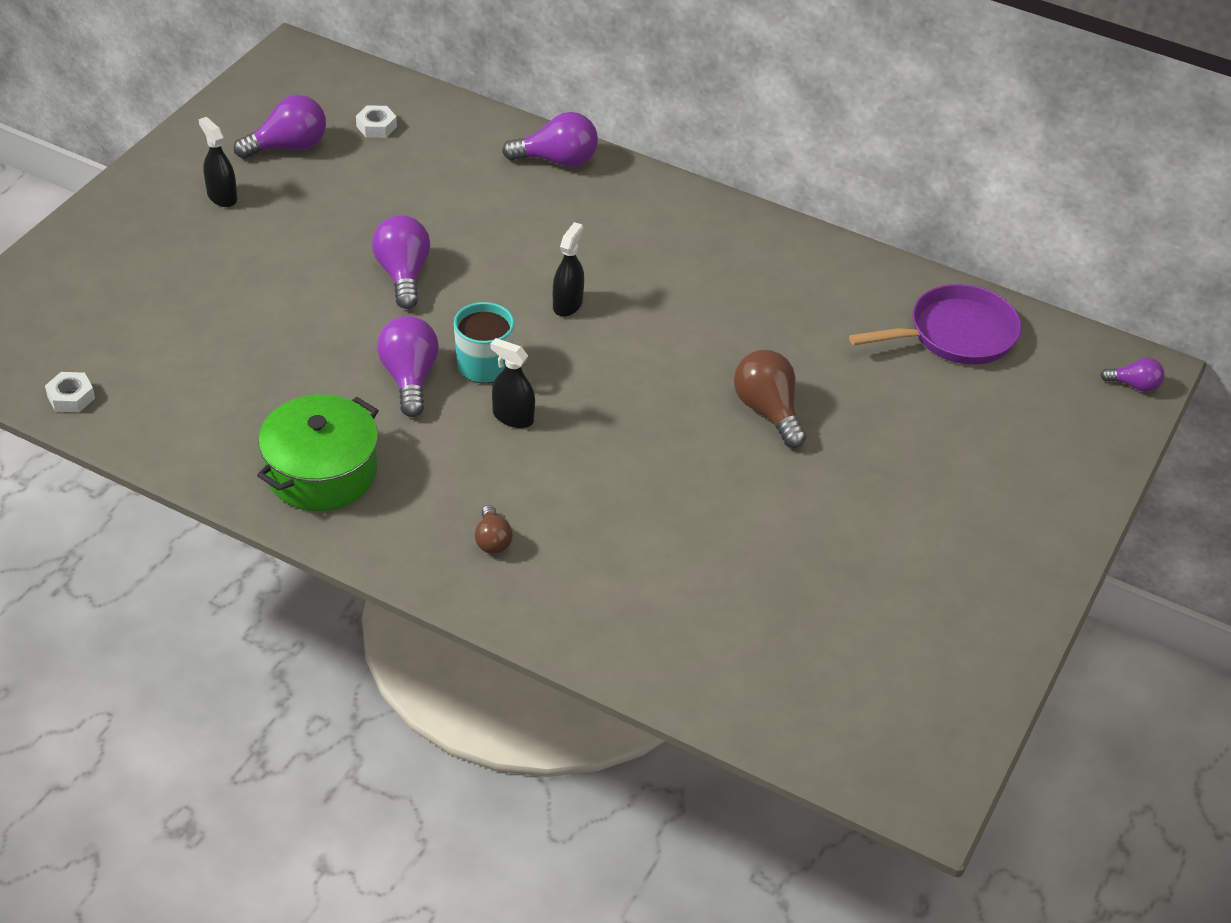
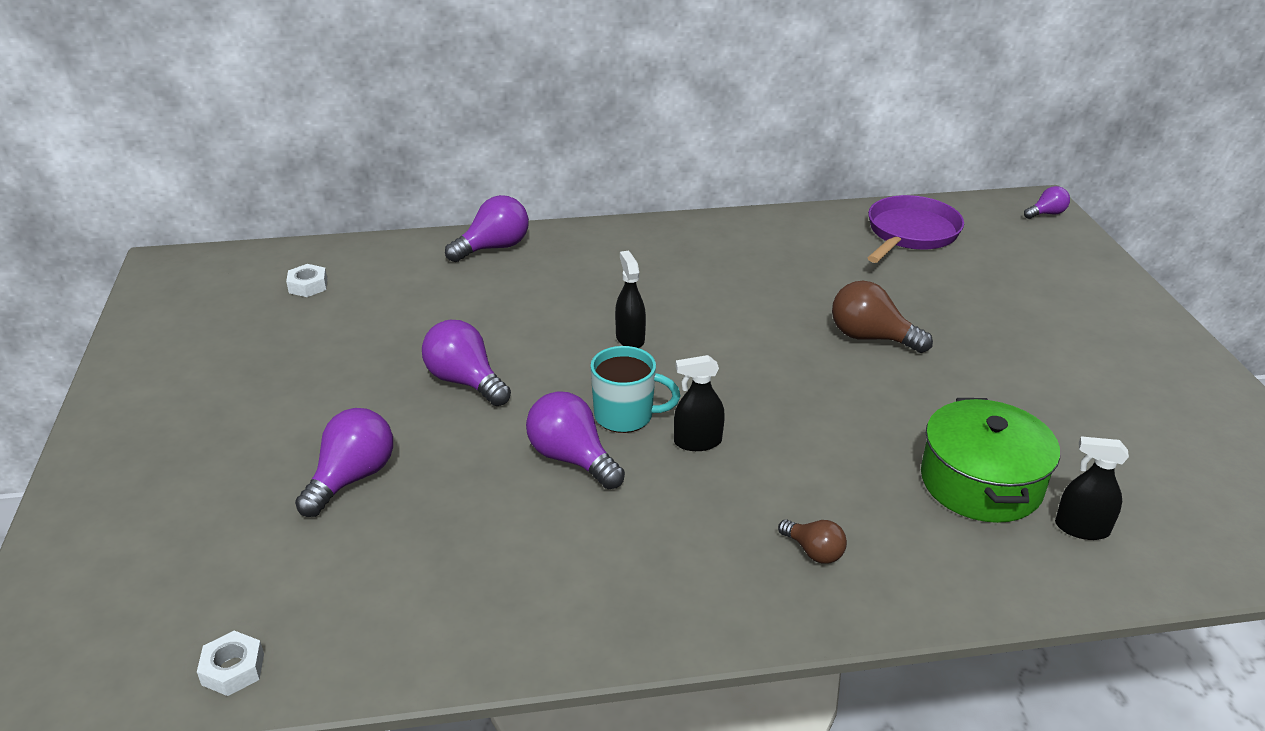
camera: 35 degrees left, 10 degrees down
black spray bottle [199,117,237,207] -> black spray bottle moved to [1055,436,1129,540]
purple light bulb [234,95,326,159] -> purple light bulb moved to [295,408,393,517]
green pot [257,394,379,511] -> green pot moved to [921,398,1060,523]

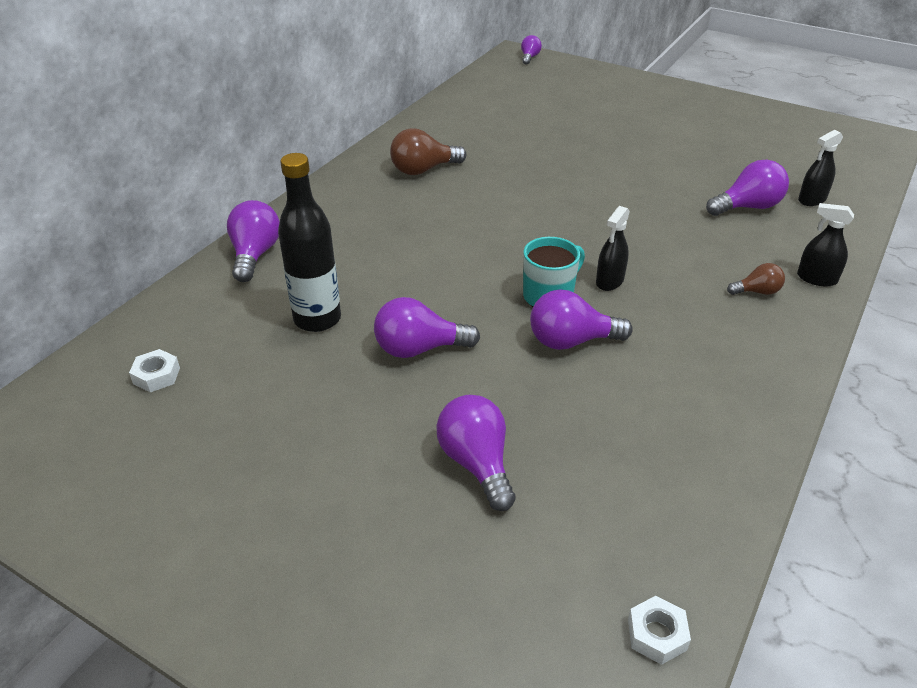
camera: 50 degrees left, 5 degrees up
black spray bottle [615,251,646,348] -> black spray bottle moved to [797,203,854,286]
brown light bulb [832,281,933,353] -> brown light bulb moved to [390,128,466,175]
purple pan [868,195,964,263] -> none
green pot [921,398,1060,523] -> purple light bulb [706,160,789,216]
none -> black bottle [278,153,341,332]

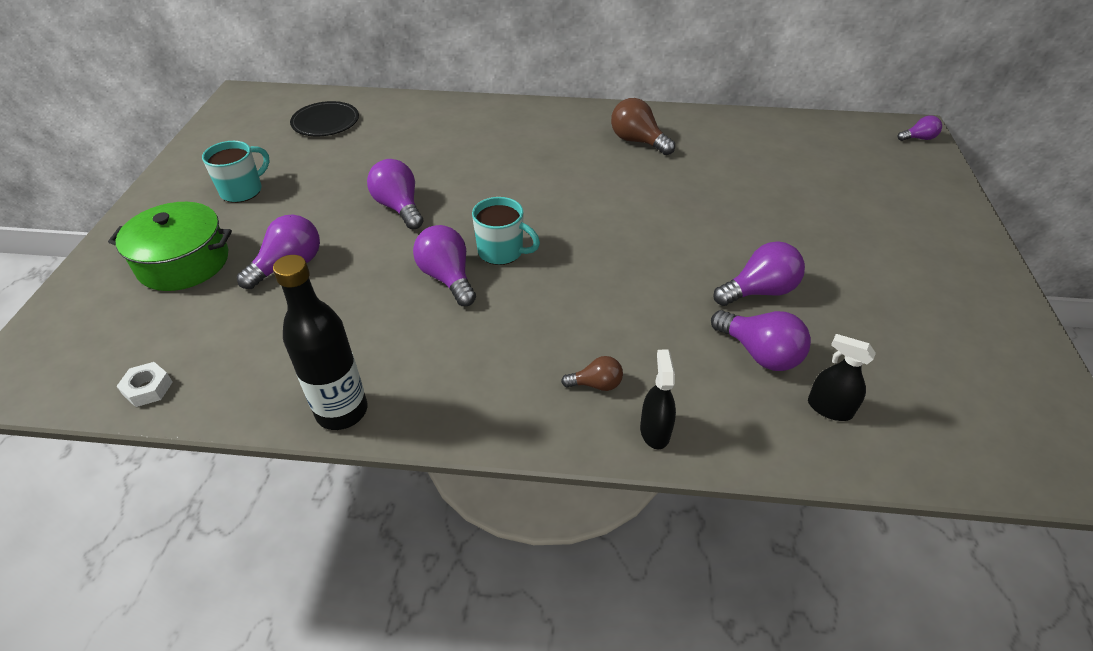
camera: 65 degrees right, 5 degrees up
white nut [129,349,180,392] -> black plate [290,101,359,136]
purple light bulb [227,200,280,282] -> purple light bulb moved to [713,241,805,306]
black bottle [278,153,341,332] -> black bottle moved to [273,255,367,430]
black spray bottle [596,206,630,291] -> none
brown light bulb [727,263,785,295] -> brown light bulb turned 60 degrees counterclockwise [561,356,623,391]
none -> green pot [108,202,232,291]
none -> turquoise mug [202,141,270,203]

